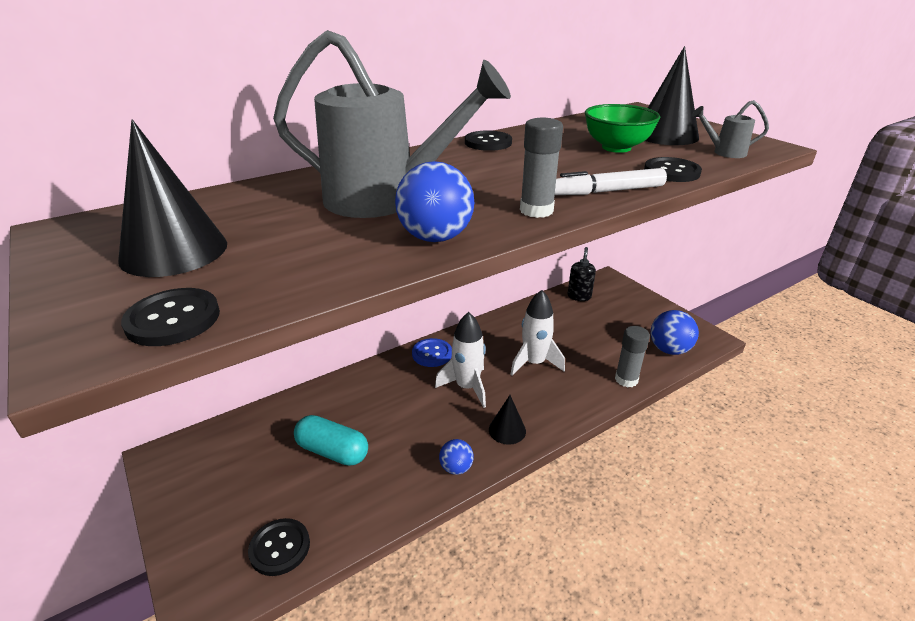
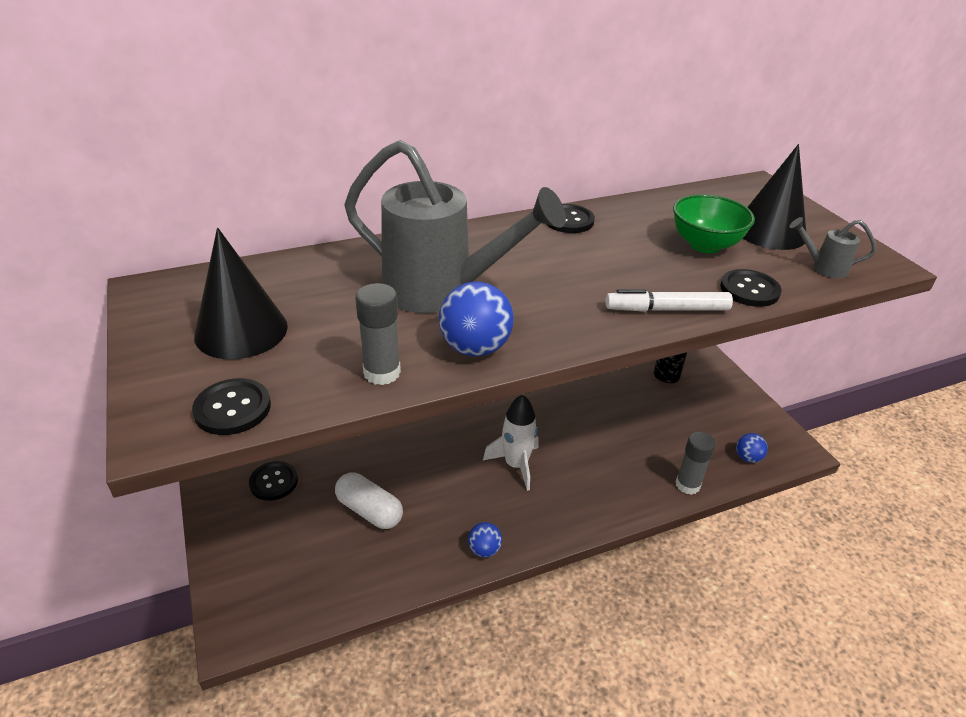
camera: 10 degrees right, 5 degrees up
black button [248,518,310,576] -> black button moved to [249,461,298,501]
turquoise capsule [294,415,368,466] -> white capsule [335,473,403,529]
blue button [412,338,452,367] -> none
black cone [489,395,526,445] -> none
white rocket [510,290,565,376] -> none
grey glue stick [520,118,563,218] -> grey glue stick moved to [355,283,401,385]
blue ball [651,310,699,355] -> blue ball [736,433,768,463], size x0.60

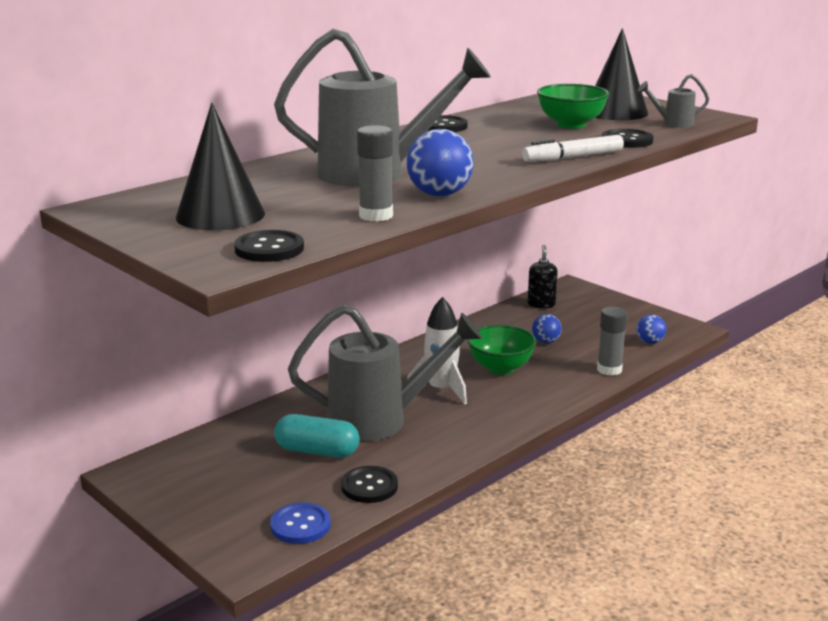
camera: 20 degrees left, 15 degrees down
black button [249,461,298,501] -> black button moved to [341,466,398,503]
white capsule [335,473,403,529] -> turquoise capsule [274,414,360,458]
blue ball [468,522,502,557] -> blue ball moved to [532,314,562,343]
none -> blue button [270,502,331,544]
none -> grey watering can [288,305,482,441]
none -> green bowl [467,325,536,375]

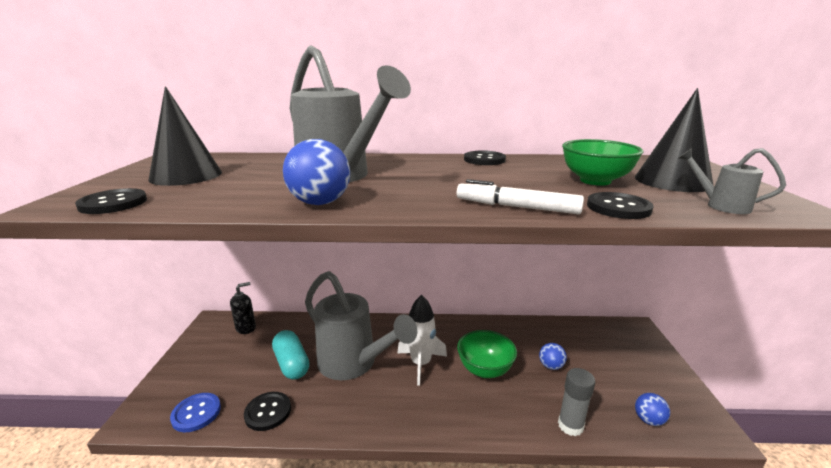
camera: 45 degrees right, 0 degrees up
grey glue stick [357,125,393,222] -> none
black soap dispenser [528,245,558,308] -> black soap dispenser moved to [230,282,256,334]

